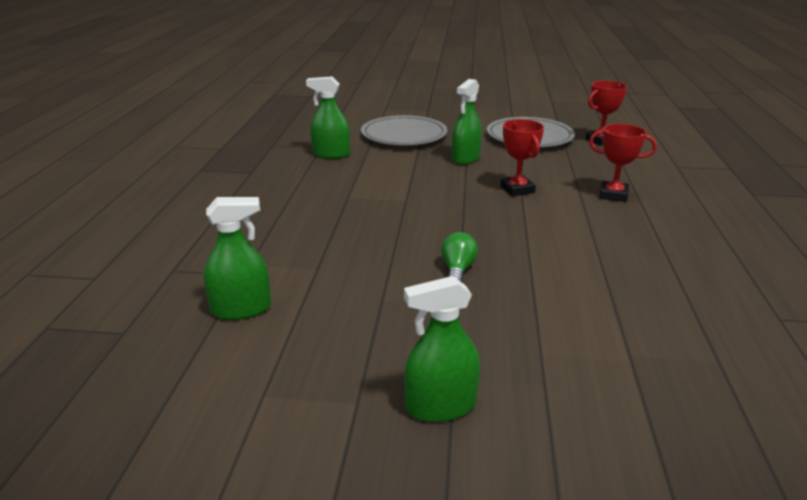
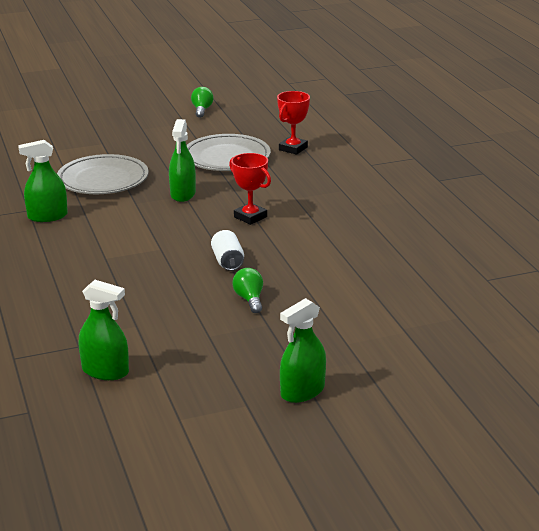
camera: 25 degrees left, 0 degrees up
green spray bottle [203,197,271,320] -> green spray bottle turned 60 degrees clockwise [79,280,129,380]
red trophy [589,124,657,202] -> none
none -> green light bulb [191,87,213,118]
none -> white can [211,230,244,271]

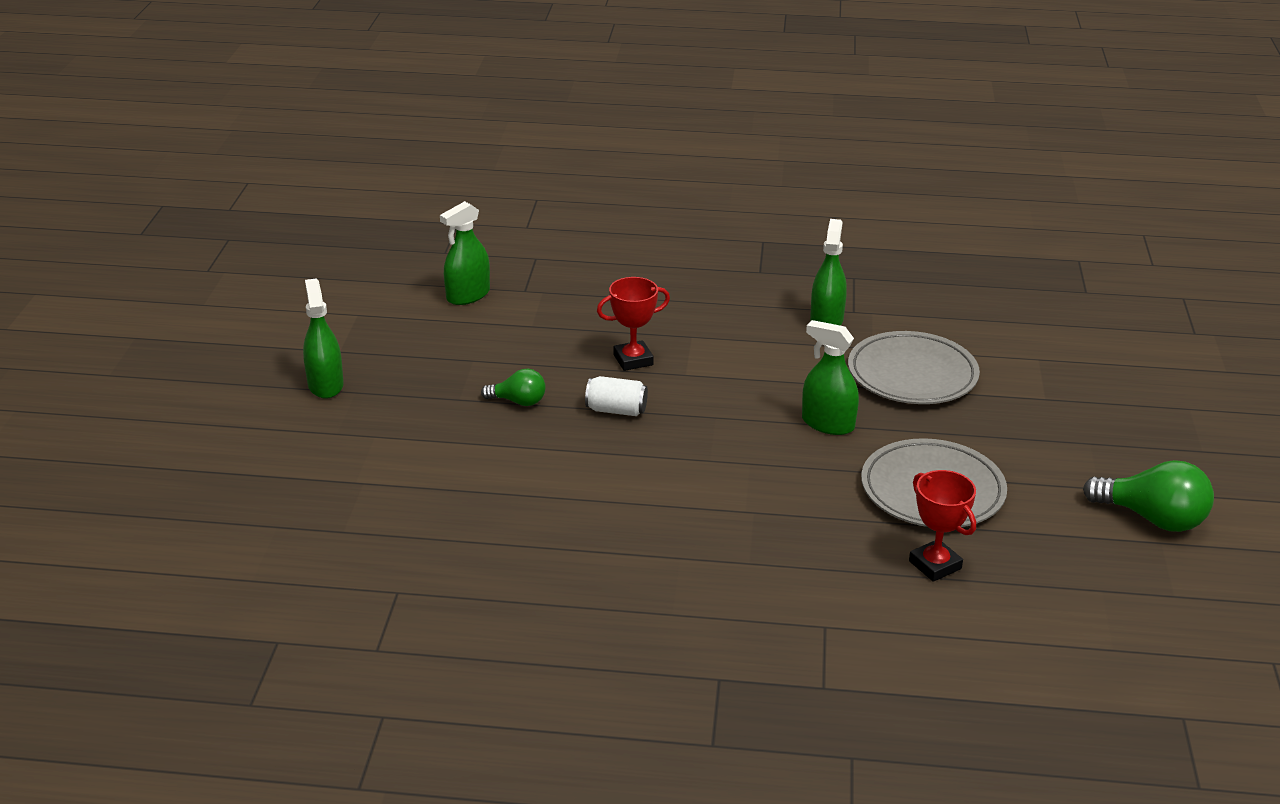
camera: 115 degrees right, 5 degrees up
green light bulb [191,87,213,118] -> green light bulb [1083,460,1214,532], size x1.71
red trophy [229,153,271,225] -> red trophy moved to [597,277,670,371]

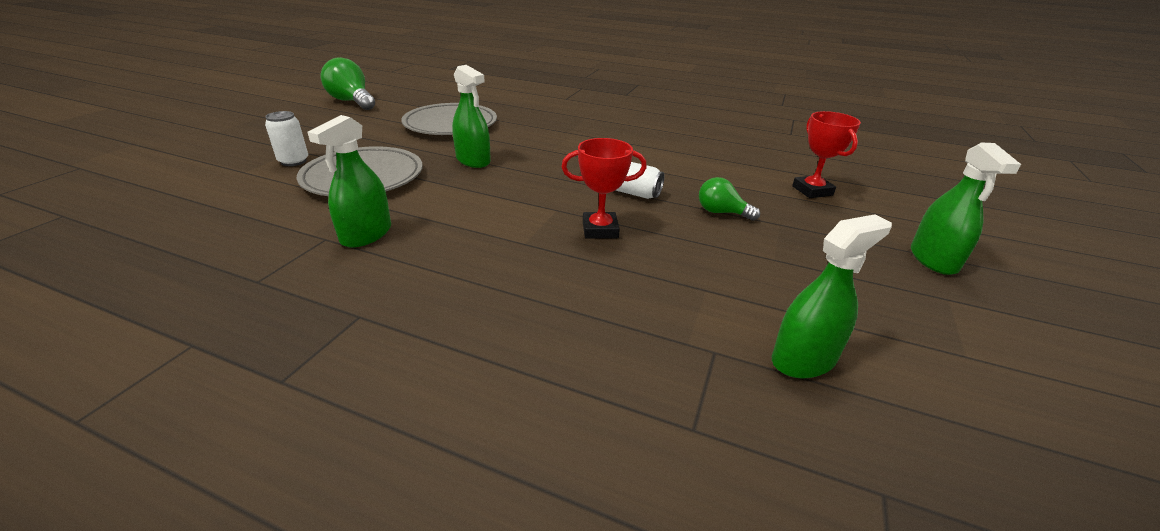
camera: 165 degrees left, 0 degrees up
red trophy [909,470,976,582] -> red trophy moved to [792,111,861,198]
none -> white can [265,111,308,166]

